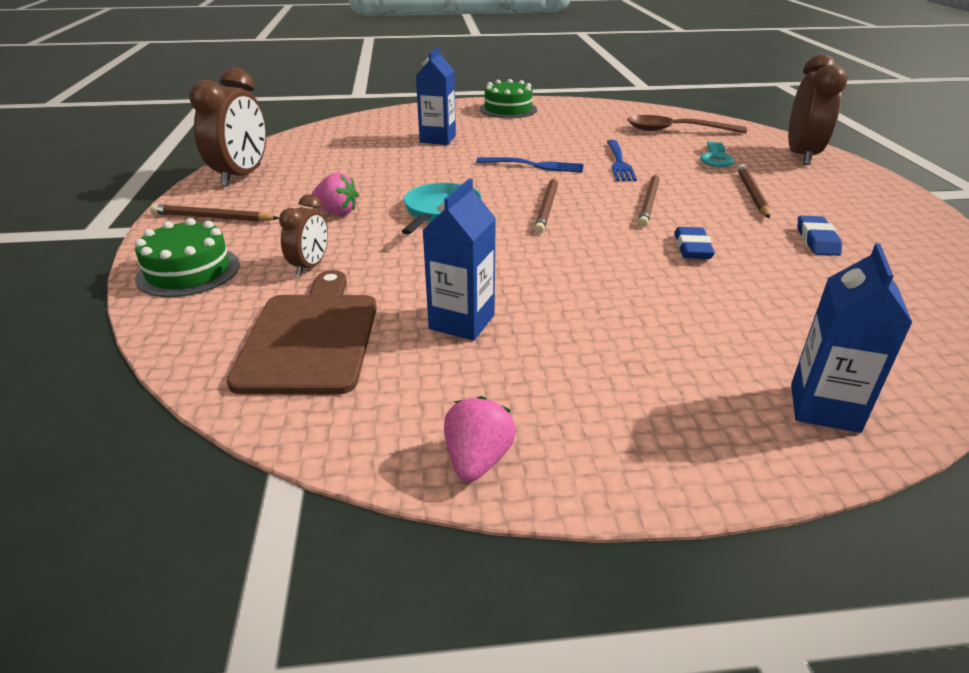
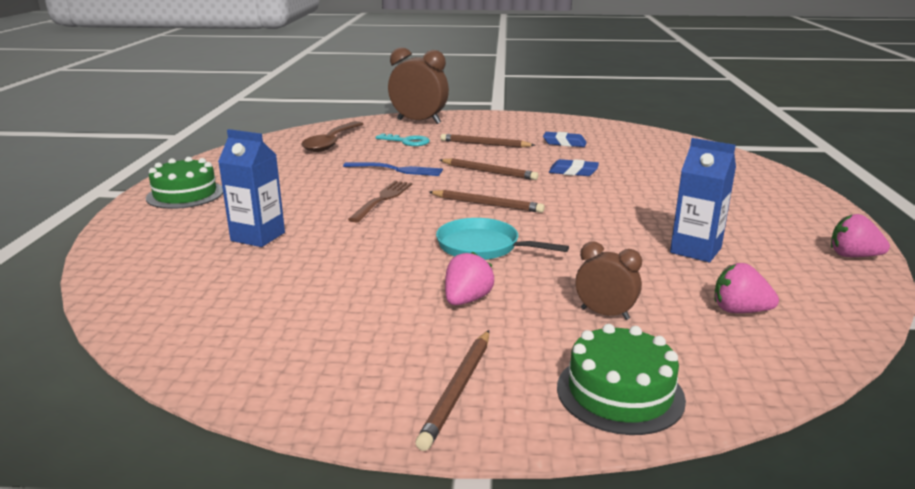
camera: 80 degrees left, 10 degrees down
brown clock [189,68,266,187] -> none
brown cutting board [227,270,377,395] -> pink strawberry [714,263,779,313]
blue fork [476,157,584,172] -> brown fork [348,181,412,222]
blue carton [791,243,912,433] -> none

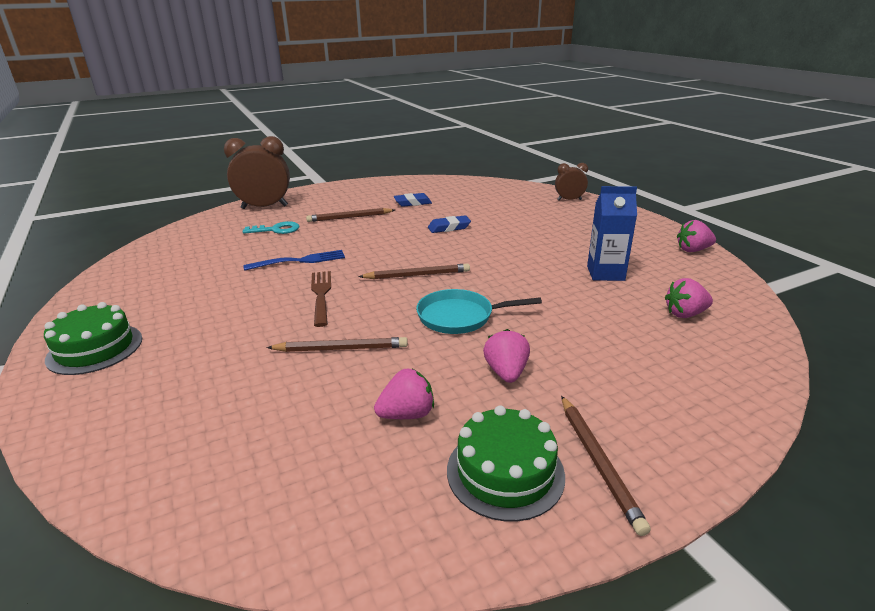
camera: 30 degrees left, 5 degrees up
blue carton [218,129,285,247] -> none
brown spoon [301,121,363,152] -> none
brown pencil [440,158,538,180] -> brown pencil moved to [267,337,408,352]
green cake [557,324,686,435] -> green cake moved to [447,406,565,522]
brown clock [575,241,642,320] -> brown clock moved to [555,163,588,200]
none -> pink strawberry [374,368,434,419]

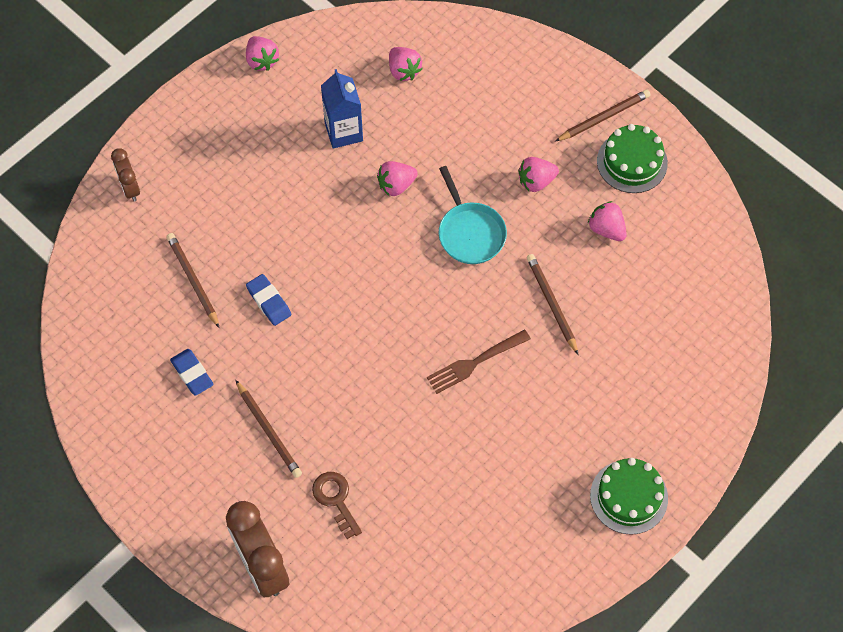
camera: 110 degrees left, 35 degrees up
turquoise key [243,221,300,234] -> brown key [312,472,362,539]
blue fork [243,250,345,271] -> none
brown pencil [358,263,470,279] -> brown pencil moved to [166,233,219,328]
none -> pink strawberry [377,161,418,196]

